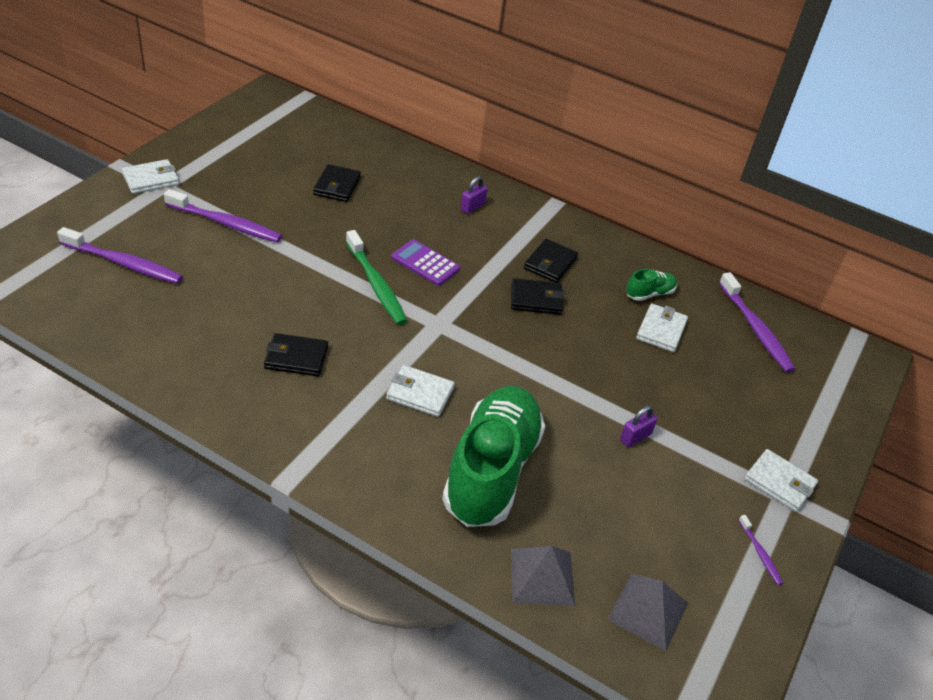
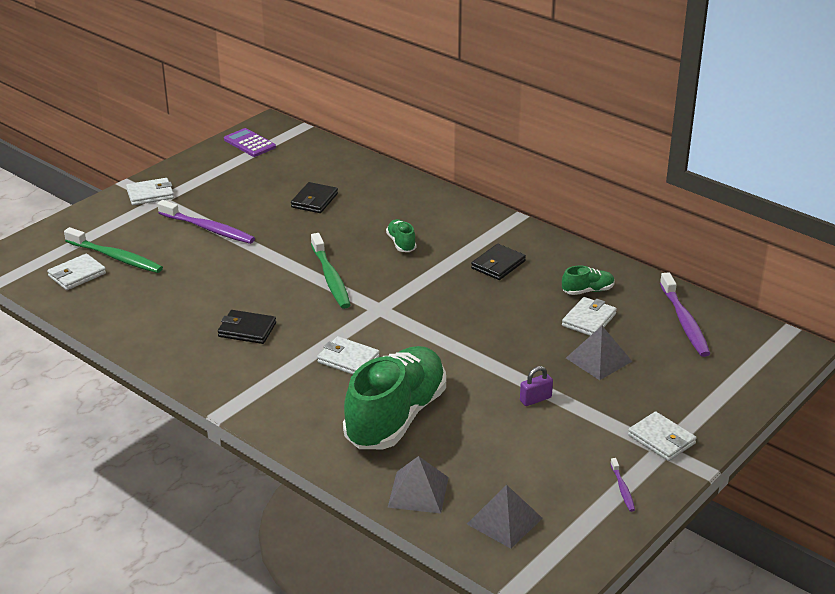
camera: 15 degrees right, 10 degrees down
purple toothbrush [57,227,183,284] -> green toothbrush [64,227,163,273]
purple calculator [391,239,460,286] -> purple calculator moved to [224,128,276,157]
purple padlock [461,176,488,214] -> none
black wallet [511,278,564,315] -> none
none -> white wallet [47,254,106,290]
none -> green shoe [386,219,416,252]
none -> grey pyramid [566,326,632,380]

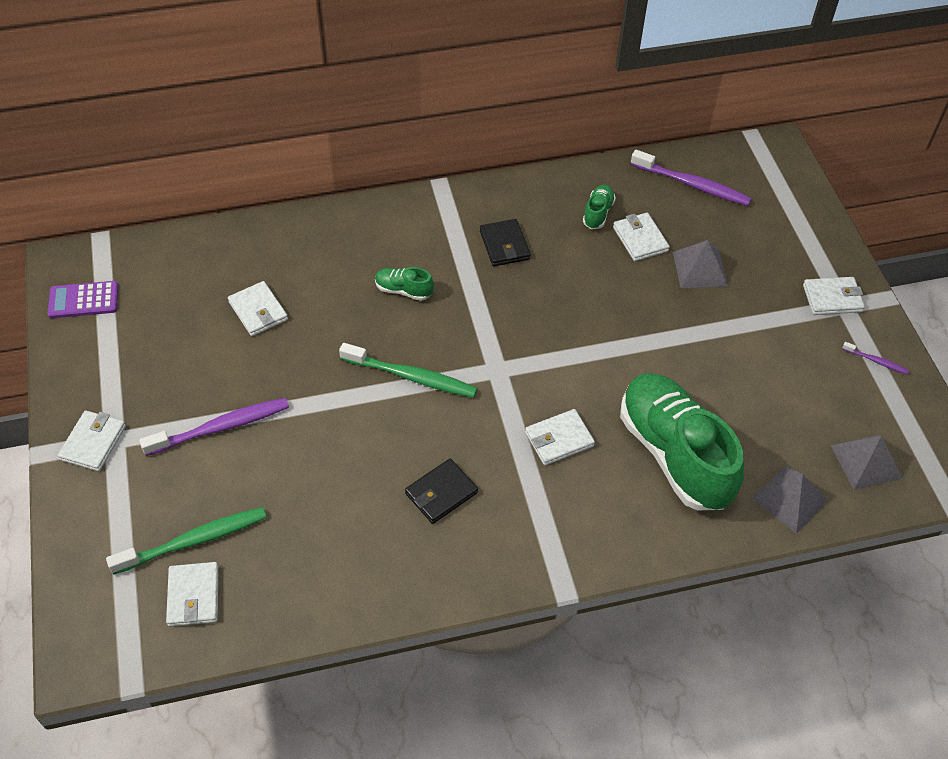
camera: 55 degrees left, 20 degrees up
black wallet [291,182,338,213] -> white wallet [228,281,288,336]
purple padlock [520,366,553,406] -> none

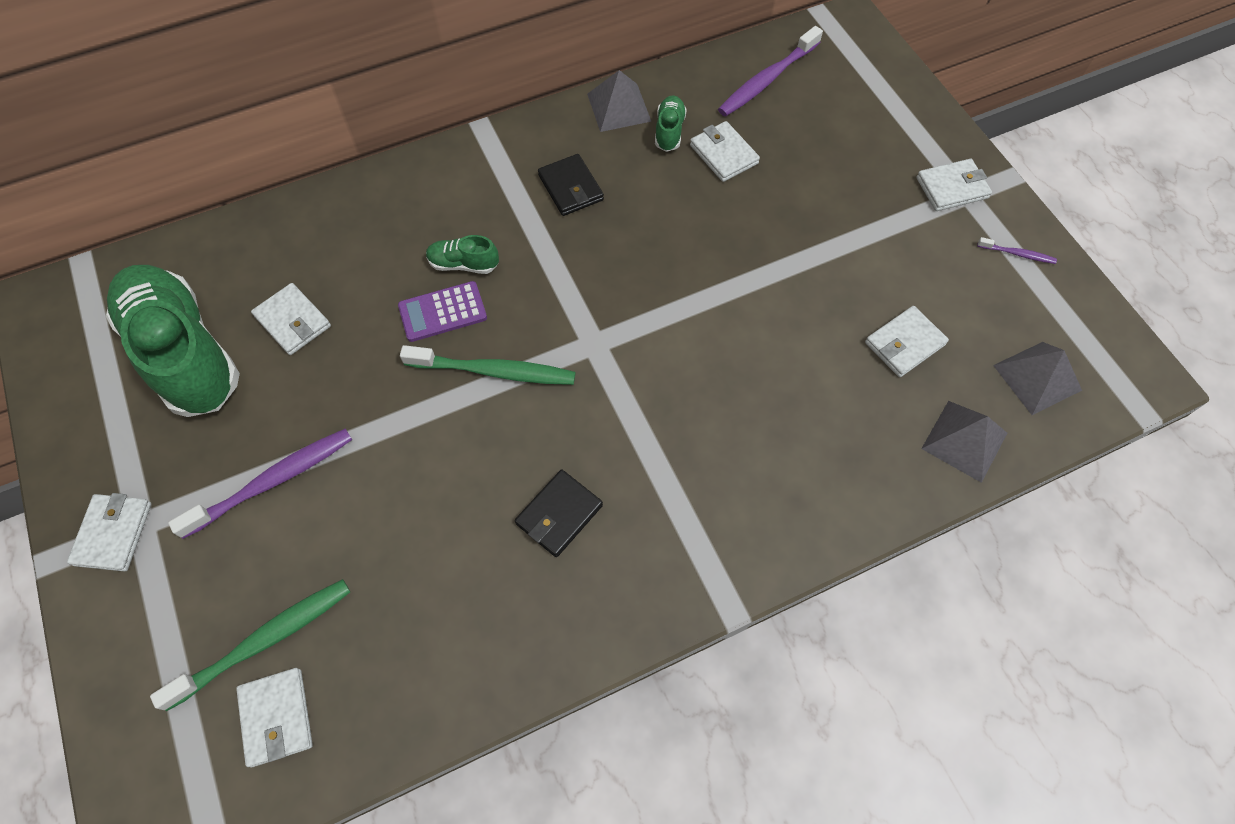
camera: 10 degrees left, 10 degrees up
purple calculator [48,281,118,318] -> purple calculator moved to [398,281,487,342]
white wallet [525,409,595,465] -> white wallet moved to [865,306,949,377]
green shoe [620,373,744,510] -> green shoe moved to [106,265,240,417]
purple toothbrush [631,150,751,206] -> purple toothbrush turned 120 degrees clockwise [718,26,823,117]
grey pyramid [673,240,728,288] -> grey pyramid moved to [587,70,652,132]

